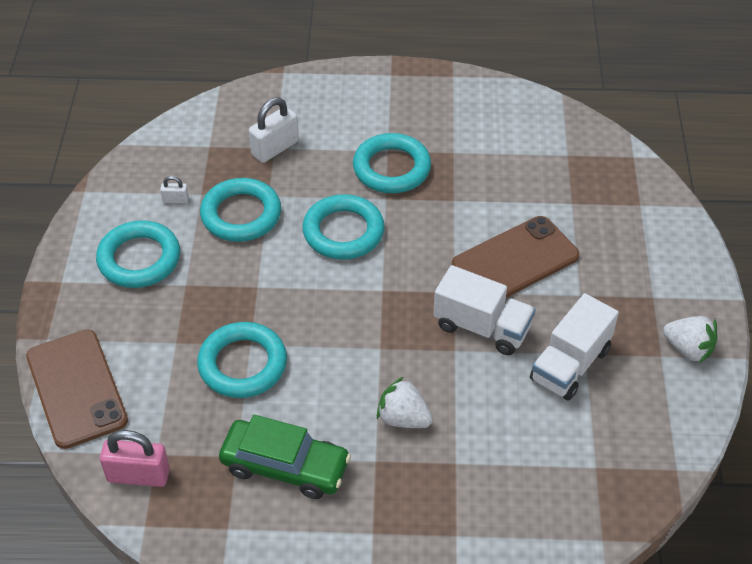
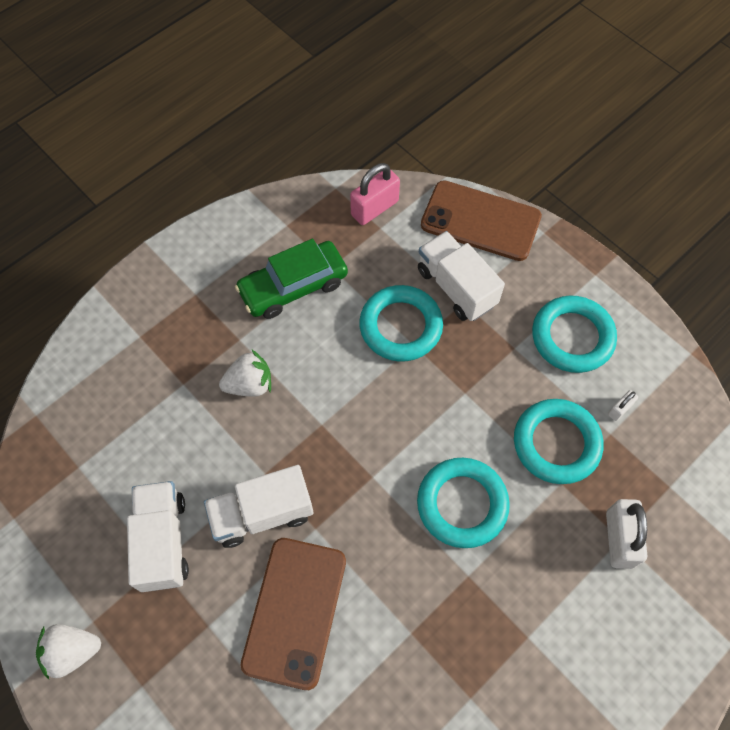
camera: 135 degrees right, 15 degrees up
turquoise ring [353,133,431,193] -> none
none -> white truck [418,231,505,321]

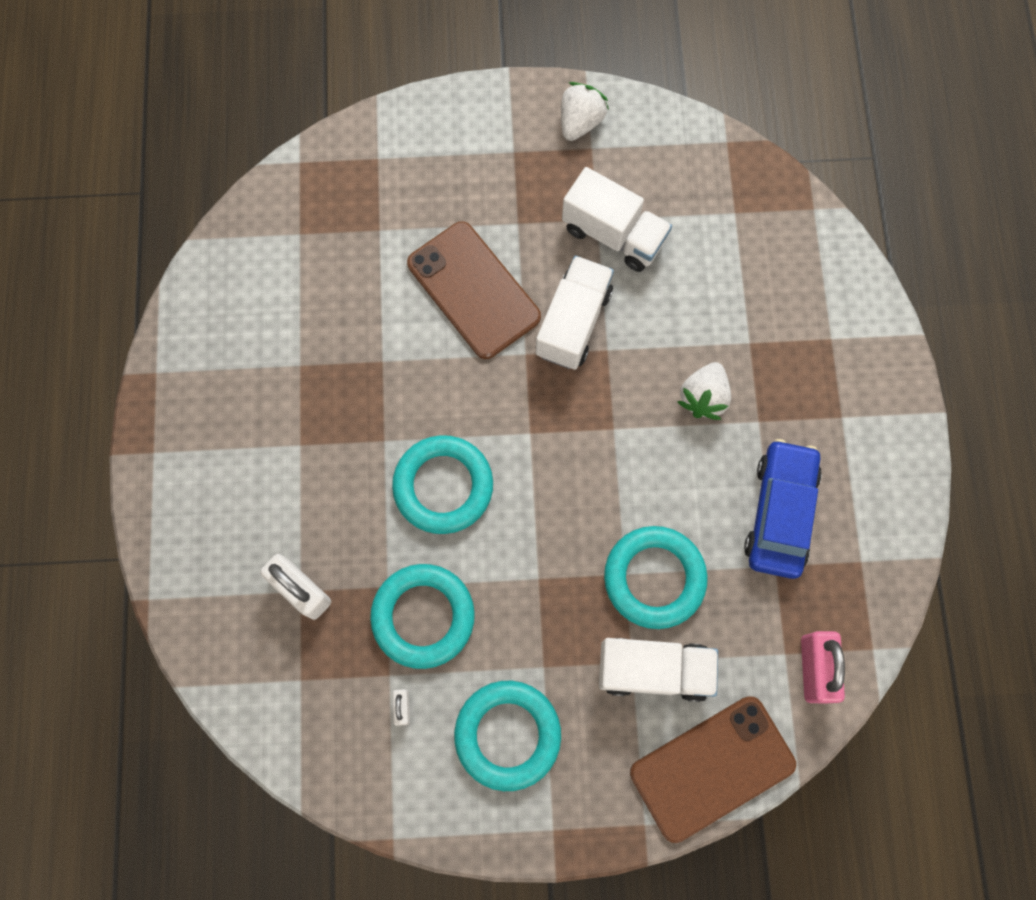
camera: 130 degrees right, 10 degrees up
green car [235,239,348,319] -> blue car [744,439,822,579]

